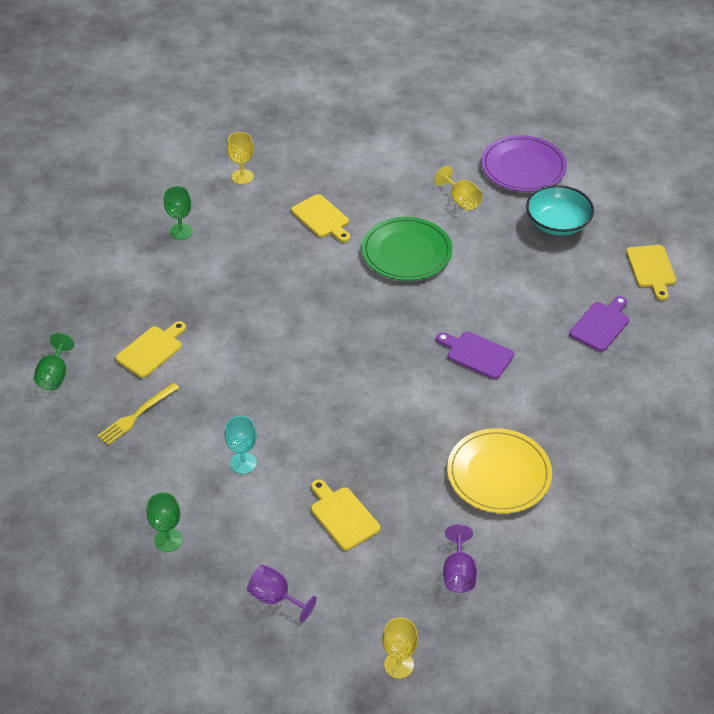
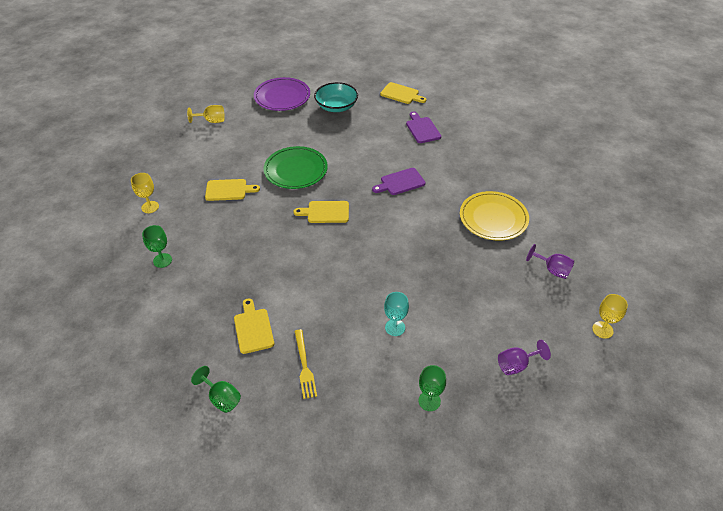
camera: 55 degrees left, 0 degrees up
yellow cutting board [311,479,380,550] -> yellow cutting board moved to [293,201,349,223]
yellow goblet [434,166,483,211] -> yellow goblet moved to [187,105,225,123]

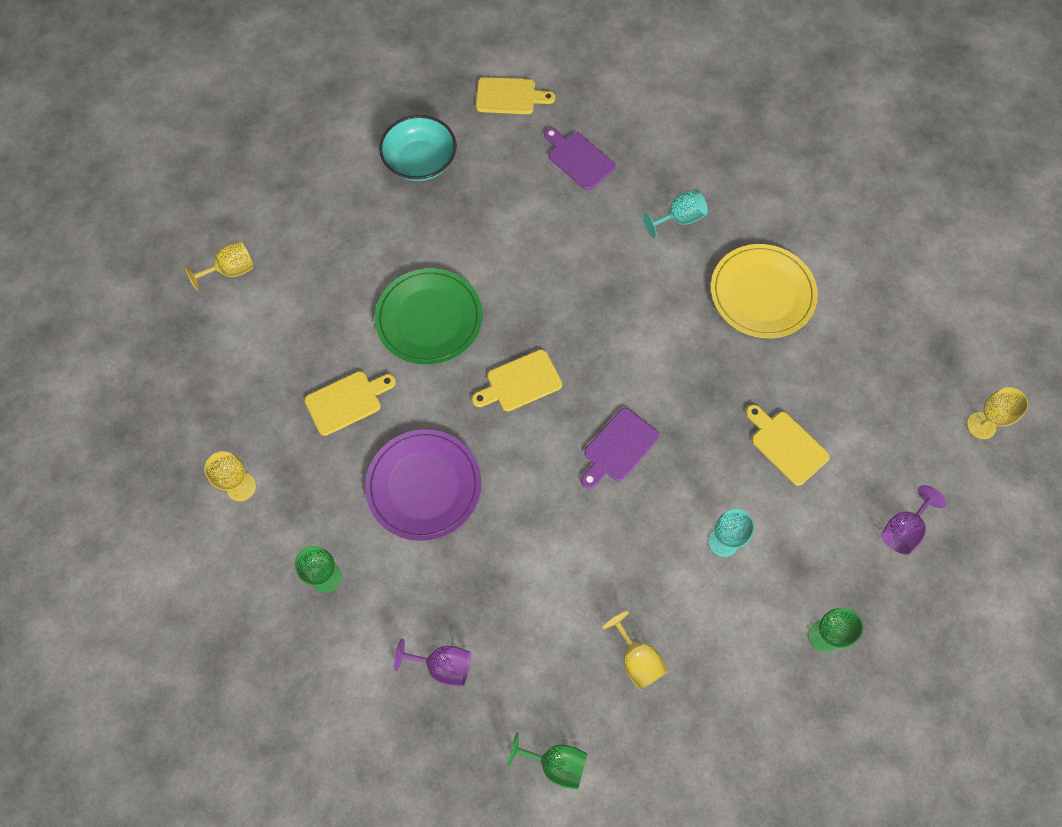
camera: 25 degrees left, 20 degrees up
yellow cutting board [234,298,274,354] -> yellow cutting board moved to [746,404,830,486]
purple plate [254,77,310,111] -> purple plate moved to [365,429,481,541]
yellow fork [295,329,317,399] -> yellow goblet [602,610,668,690]
purple cutting board [372,168,426,195] -> purple cutting board moved to [581,408,659,489]
purple goblet [526,244,574,279] -> purple goblet moved to [393,639,471,686]
none -> turquoise goblet [643,189,708,238]

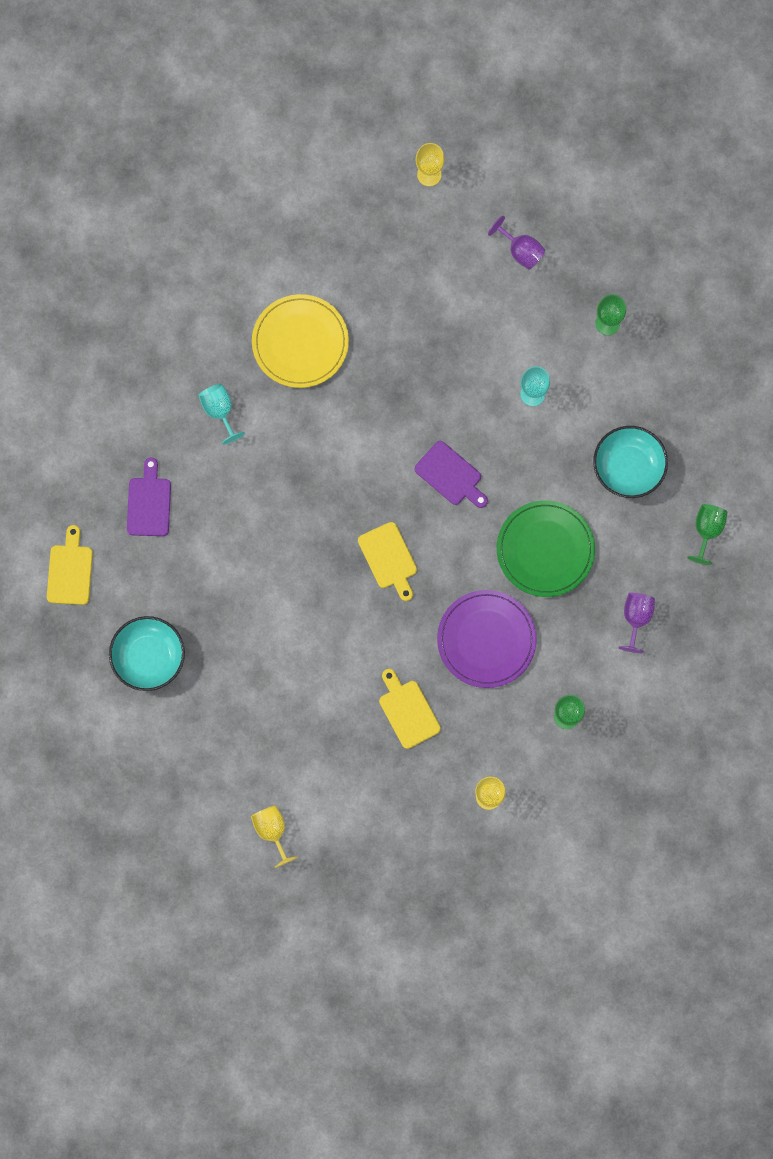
camera: 90 degrees left, 10 degrees up
green plate [375,268,483,365] -> green plate moved to [497,500,595,597]
purple cutting board [544,128,616,190] -> purple cutting board turned 135 degrees clockwise [127,458,171,536]
yellow goblet [602,610,668,690] -> turquoise bowl [593,426,668,498]
yellow cutting board [746,404,830,486] -> none

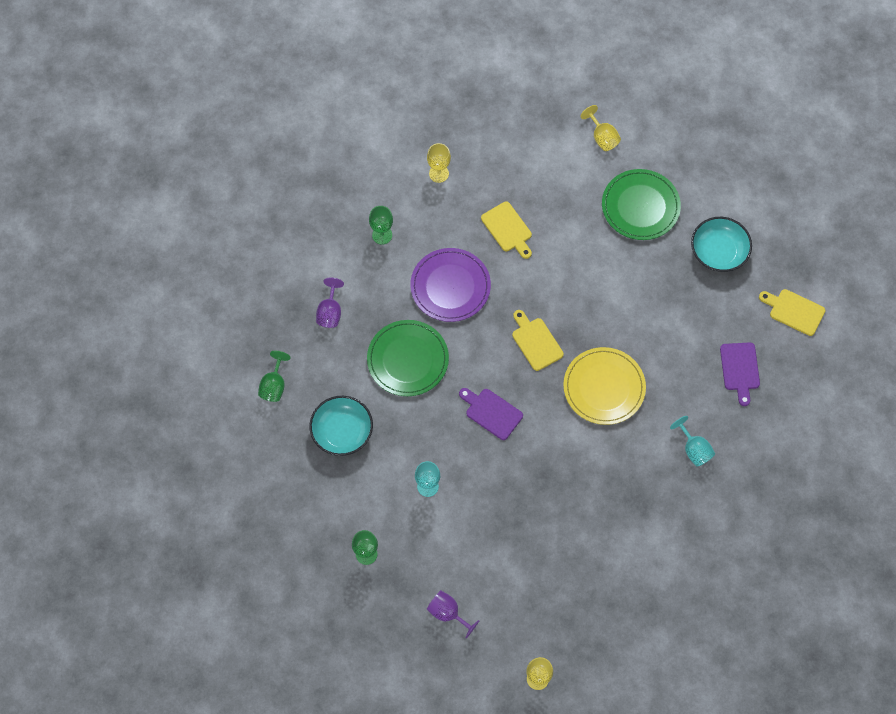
camera: 175 degrees right, 10 degrees down
yellow cutting board [47,525,93,605] -> yellow cutting board turned 120 degrees clockwise [759,289,825,336]
yellow plate [252,294,349,388] -> yellow plate moved to [563,347,646,425]
none -> green plate [602,169,681,240]

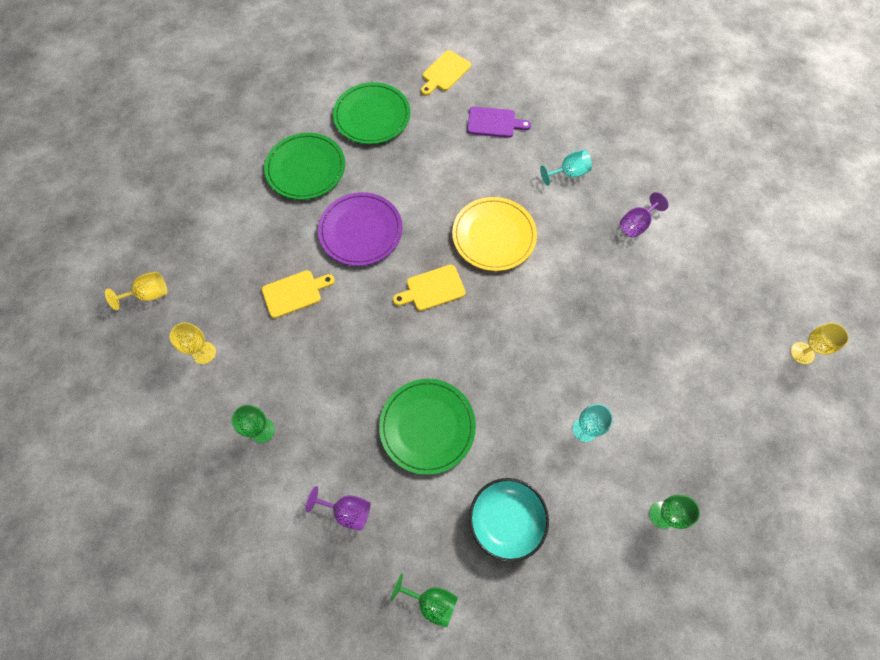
camera: 80 degrees left, 0 degrees up
purple plate [410,248,491,322] -> purple plate moved to [318,192,403,266]
purple goblet [427,590,479,638] -> purple goblet moved to [620,192,669,237]
purple cutting board [459,388,523,440] -> none
yellow goblet [580,105,621,151] -> yellow goblet moved to [105,272,167,310]
turquoise bowl [691,217,752,272] -> green plate [333,82,410,144]

